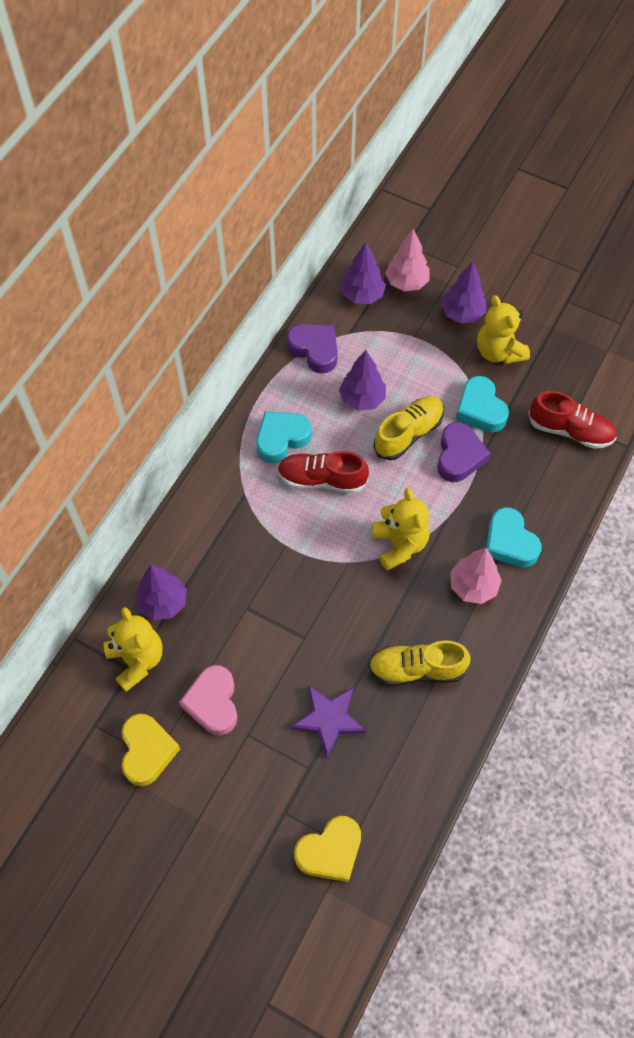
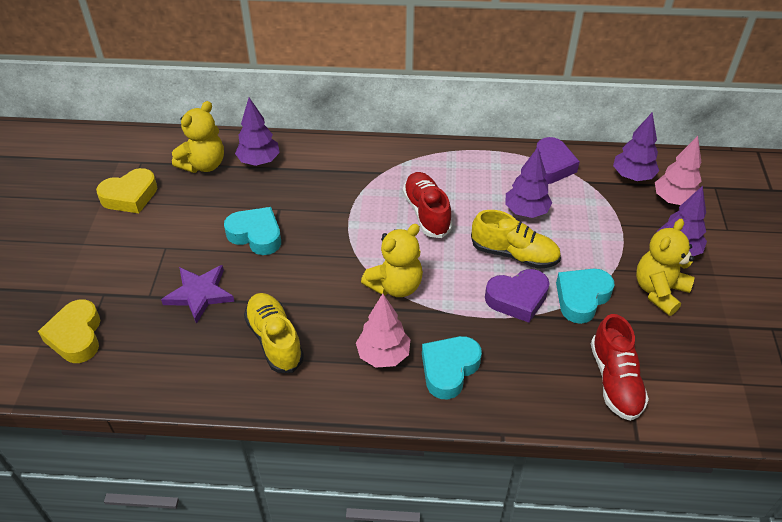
camera: 65 degrees right, 15 degrees down
pink heart [179,665,237,736] -> none
turquoise heart [256,411,312,463] -> turquoise heart moved to [224,207,281,255]
yellow heart [294,816,361,882] -> yellow heart turned 45 degrees clockwise [38,299,100,363]

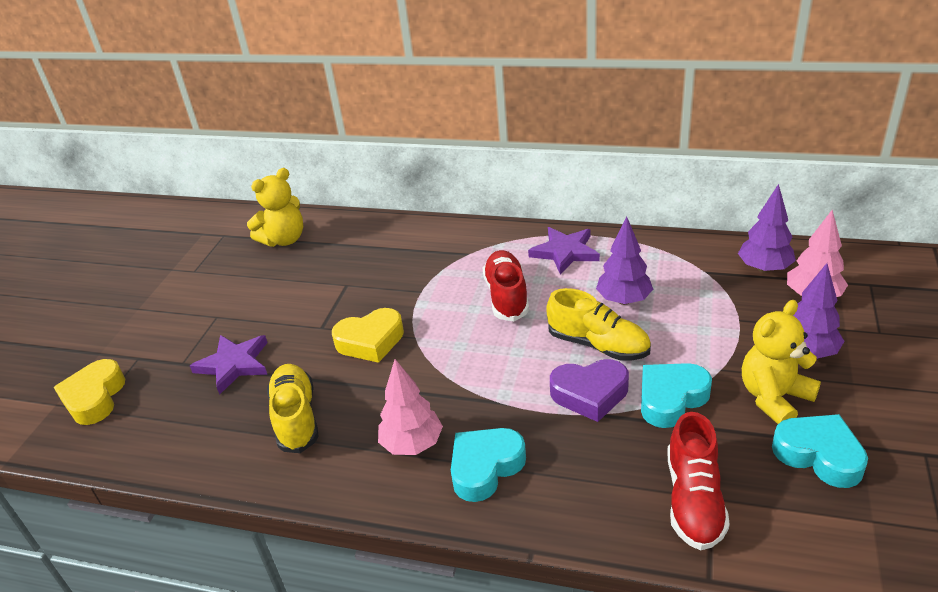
camera: 15 degrees right, 10 degrees down
yellow heart [96,168,157,213] -> yellow heart moved to [332,308,404,363]
turquoise heart [224,207,281,255] -> turquoise heart moved to [772,414,868,488]
purple tree [235,98,280,166] -> none
yellow teddy bear [361,224,423,297] -> none
purple heart [536,137,580,184] -> none
none -> purple star [528,227,600,275]

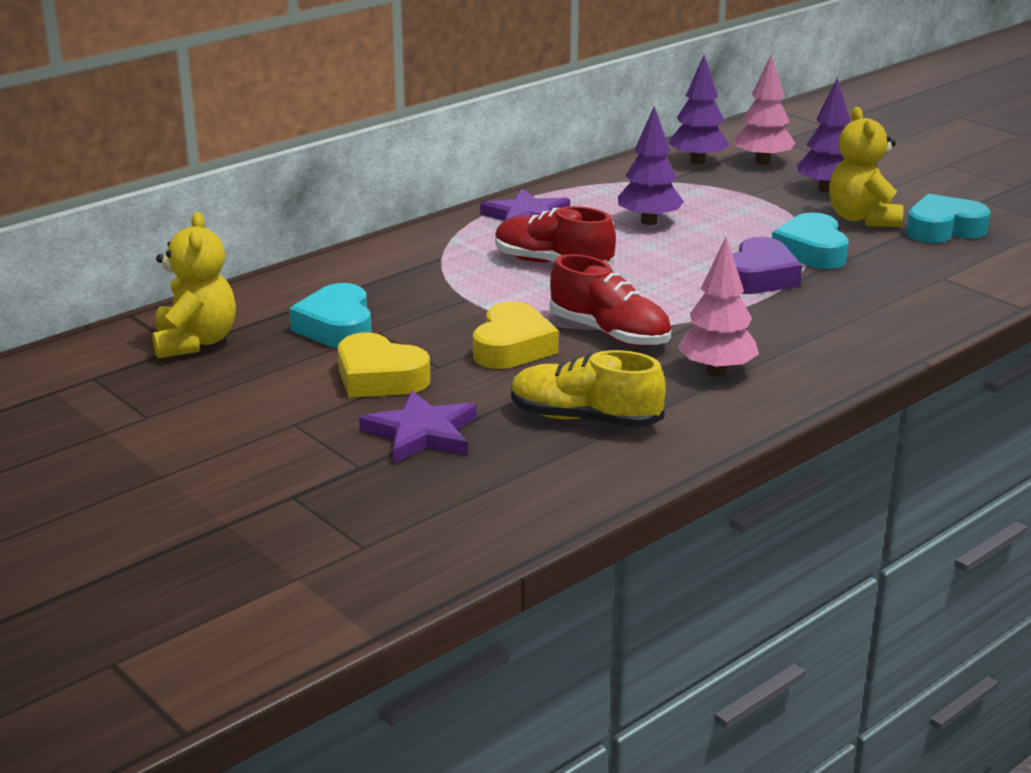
camera: 60 degrees left, 10 degrees down
yellow heart [54,359,125,425] -> yellow heart moved to [338,333,430,398]
turquoise heart [451,428,526,502] -> turquoise heart moved to [289,283,372,348]
yellow shoe [546,288,651,361] -> none
red shoe [667,412,730,550] -> red shoe moved to [550,254,671,347]

